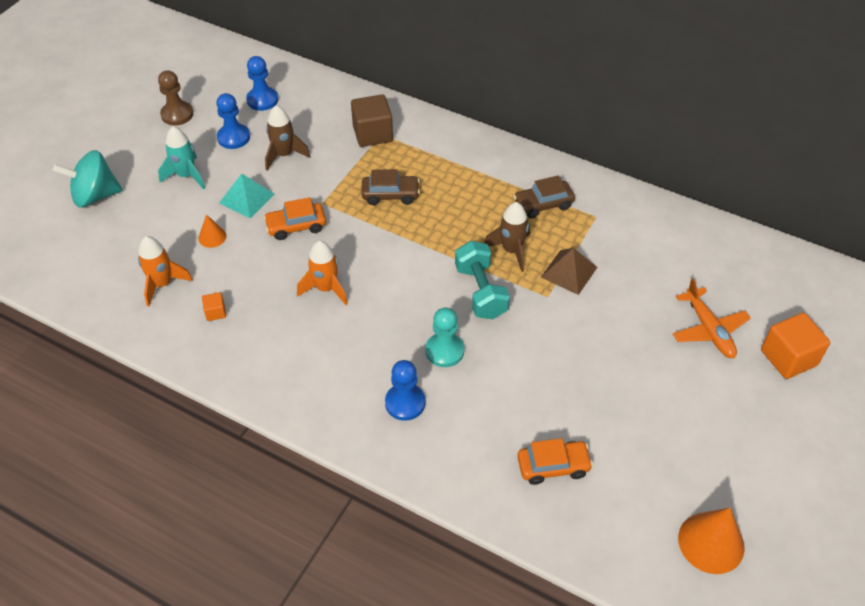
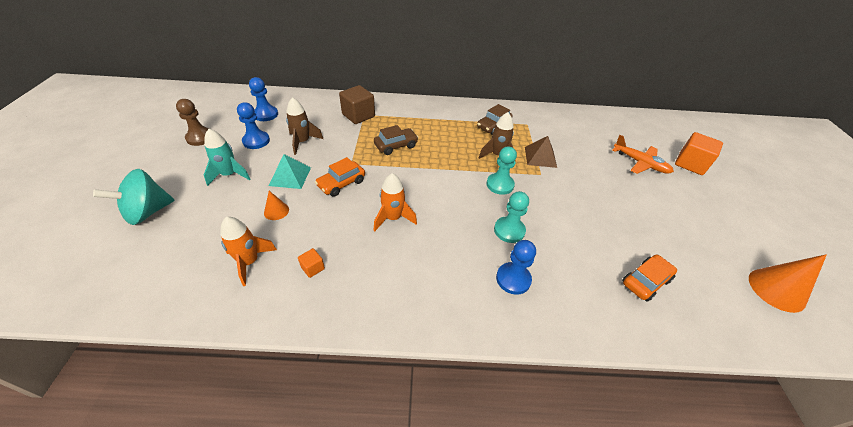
camera: 30 degrees left, 5 degrees down
turquoise dumbbell [455,241,510,319] -> turquoise pawn [486,146,517,195]

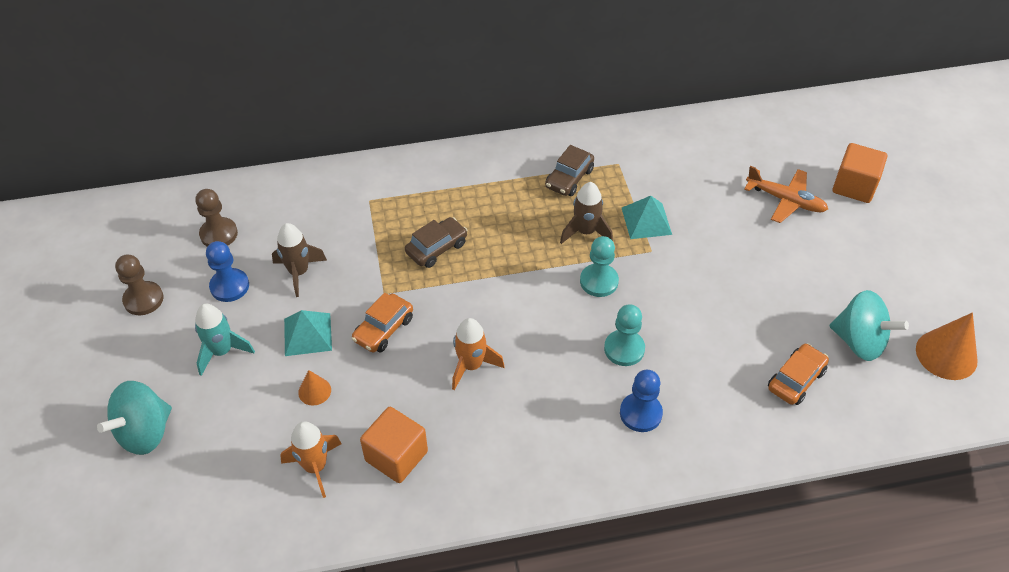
camera: 10 degrees left, 5 degrees up
blue pawn [249,77,278,121] -> brown pawn [195,189,238,247]
orange cube [298,248,325,278] -> orange cube [360,407,428,483], size x2.09
brown cube [339,85,375,124] -> none
brown pyramid [525,136,557,168] -> turquoise pyramid [622,196,672,239]
none -> turquoise spinning top [830,290,909,361]

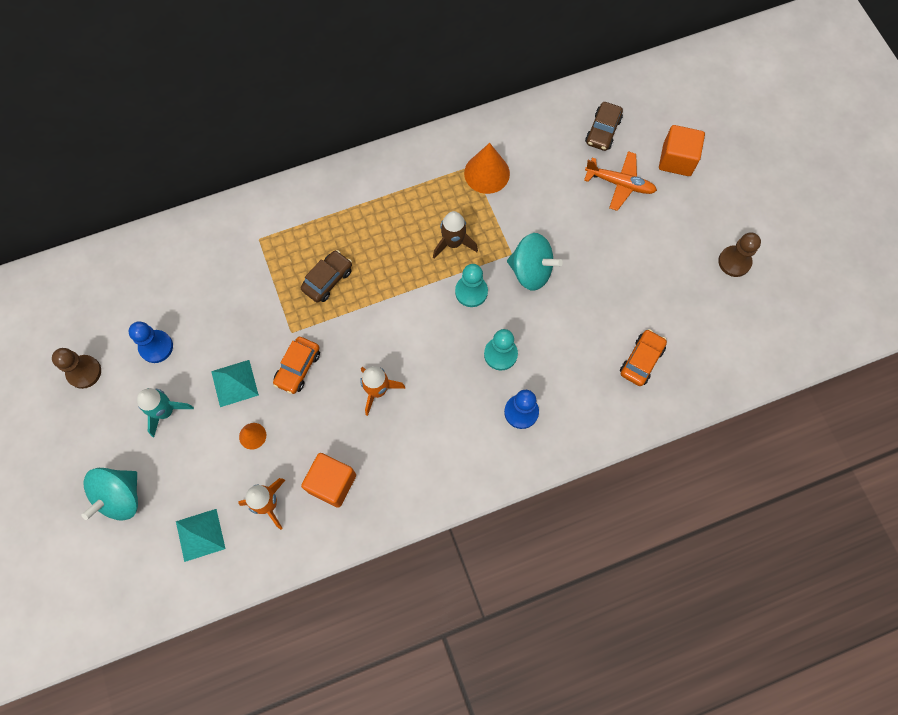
camera: 10 degrees left, 20 degrees up
brown pawn [195,189,238,247] -> brown pawn moved to [718,232,761,277]
brown rocket [272,223,327,297] -> none
brown car [545,145,594,196] -> brown car moved to [585,102,623,151]
turquoise pyramid [622,196,672,239] -> turquoise pyramid moved to [176,509,226,562]
turquoise spinning top [830,290,909,361] -> turquoise spinning top moved to [507,233,563,291]
orange cone [916,313,978,380] -> orange cone moved to [464,143,510,194]

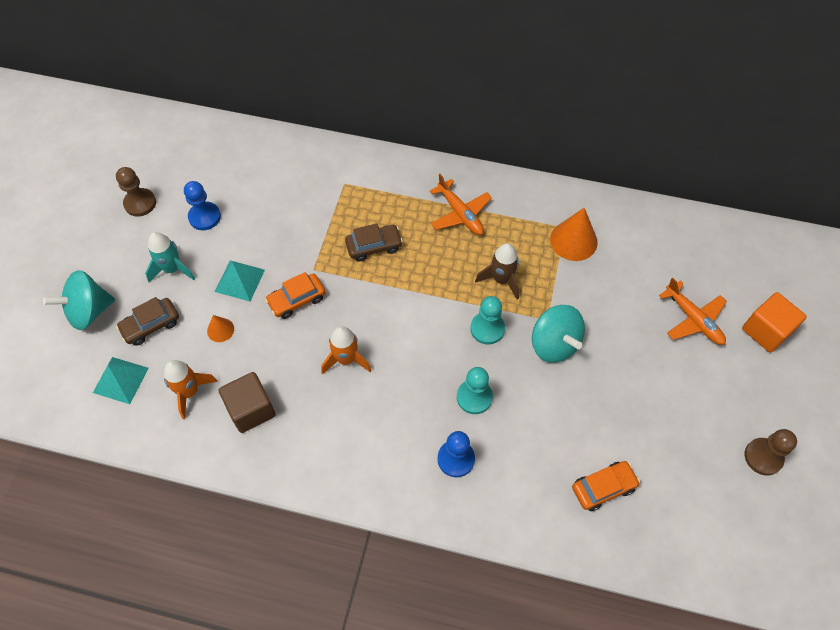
camera: 35 degrees right, 10 degrees down
orange cube [301,453,356,508] -> brown cube [219,372,276,433]
brown car [585,102,623,151] -> brown car moved to [116,297,179,346]
none -> orange plane [430,174,492,235]

